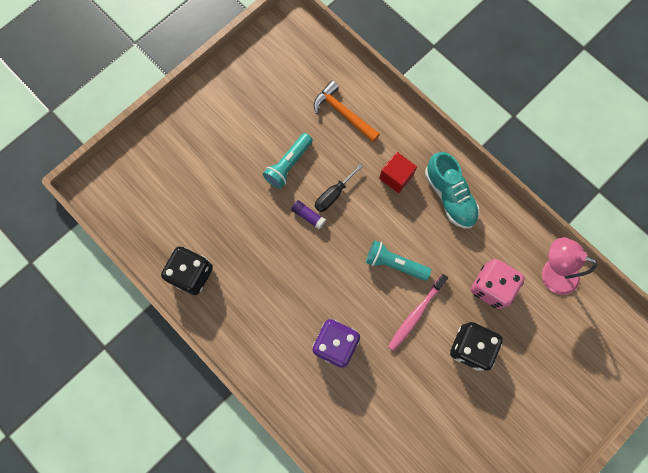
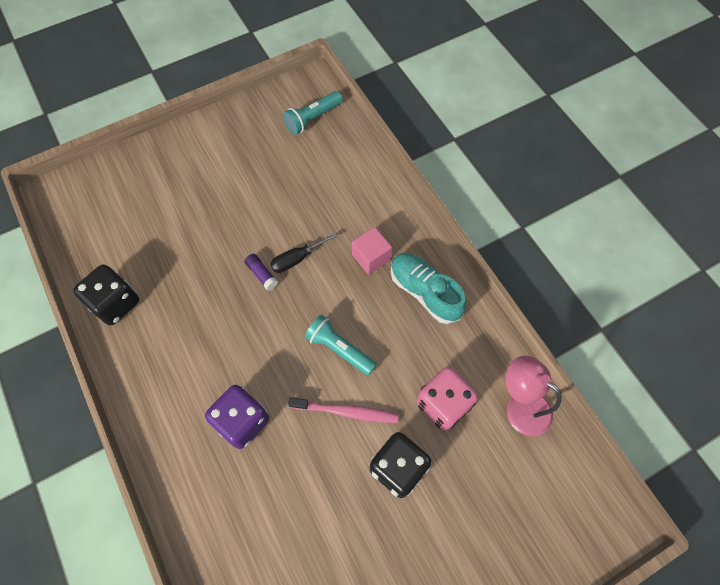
camera: 15 degrees right, 10 degrees down
turquoise flashlight [263,133,313,189] -> turquoise flashlight moved to [283,91,343,135]
orange hammer [314,81,380,142] -> none
red cube [379,152,417,193] -> pink cube [352,227,392,275]
pink toothbrush [388,274,448,351] -> pink toothbrush turned 135 degrees counterclockwise [288,397,399,423]
turquoise shoe [425,152,479,229] -> turquoise shoe turned 150 degrees clockwise [391,253,466,324]

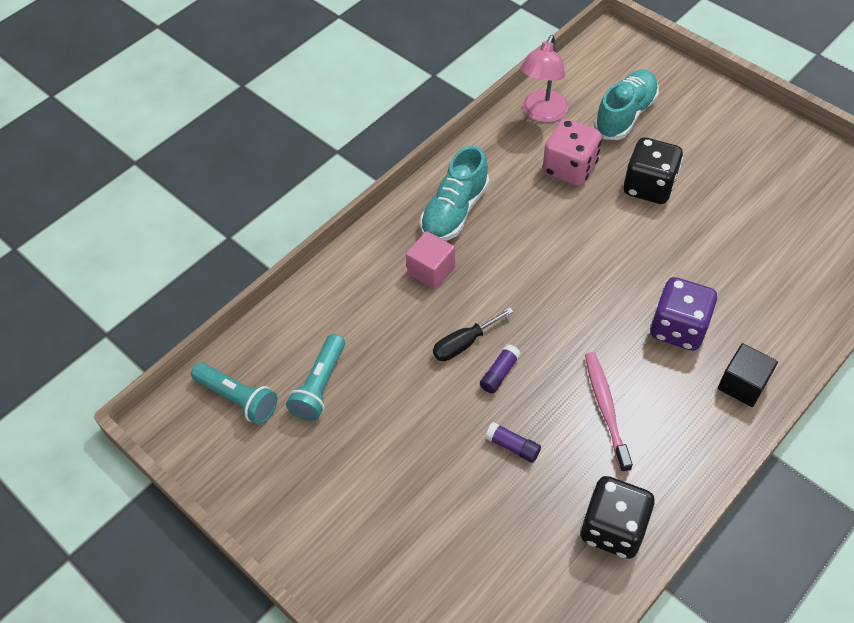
camera: 105 degrees left, 10 degrees down
black screwdriver [270,233,337,273] -> black screwdriver turned 105 degrees clockwise [433,307,514,361]
pink toothbrush [288,397,399,423] -> pink toothbrush moved to [585,352,633,472]
turquoise flashlight [305,315,377,376] -> turquoise flashlight moved to [286,334,345,421]
none -> purple glue stick [485,422,541,463]
none -> turquoise shoe [594,69,659,140]
none -> black cube [718,343,778,407]

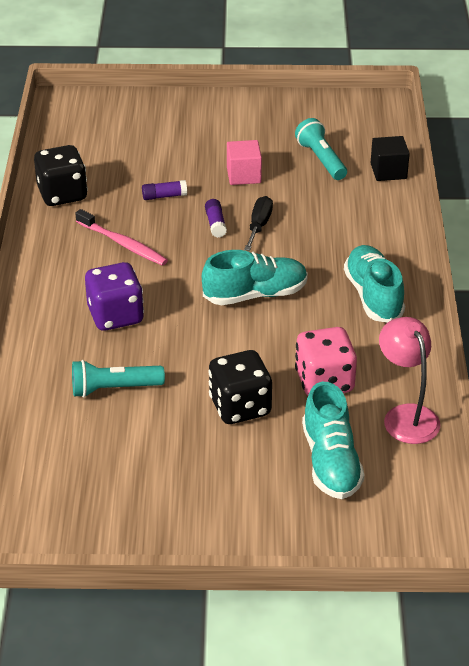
camera: 135 degrees right, 15 degrees down
turquoise flashlight [191,362,278,424] -> turquoise flashlight moved to [72,360,165,397]
pink cube [406,231,455,290] -> pink cube moved to [227,140,262,185]
black cube [718,343,778,407] -> black cube moved to [371,136,410,181]
none -> turquoise shoe [202,250,308,305]

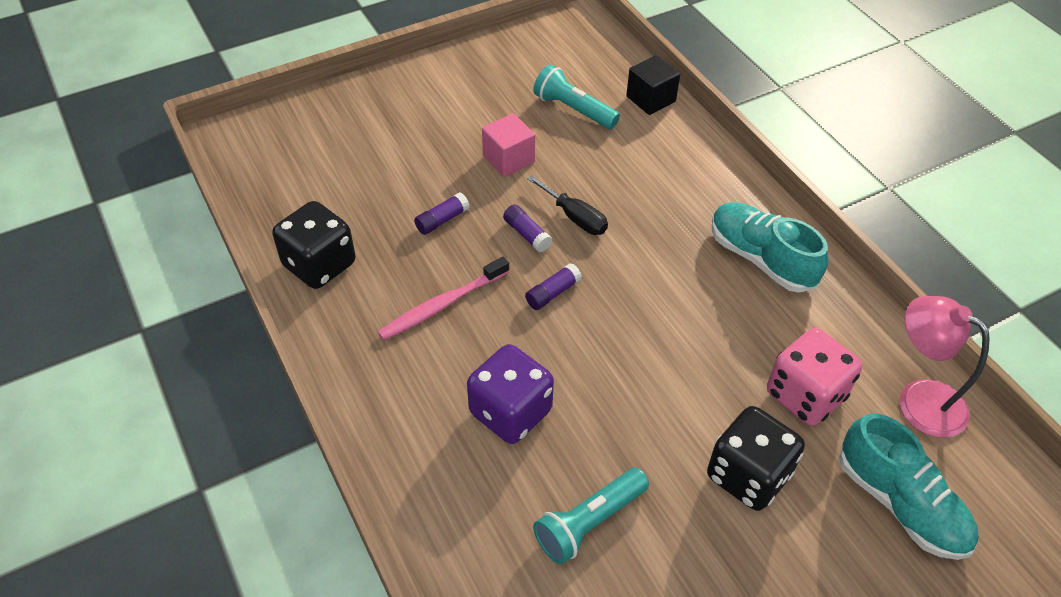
camera: 30 degrees left, 10 degrees up
pink toothbrush [75,209,168,266] -> pink toothbrush turned 135 degrees clockwise [378,256,509,341]
turquoise shoe [202,250,308,305] -> none
black screwdriver [244,196,273,251] -> black screwdriver turned 150 degrees clockwise [527,175,608,235]
none -> purple glue stick [525,263,582,310]

